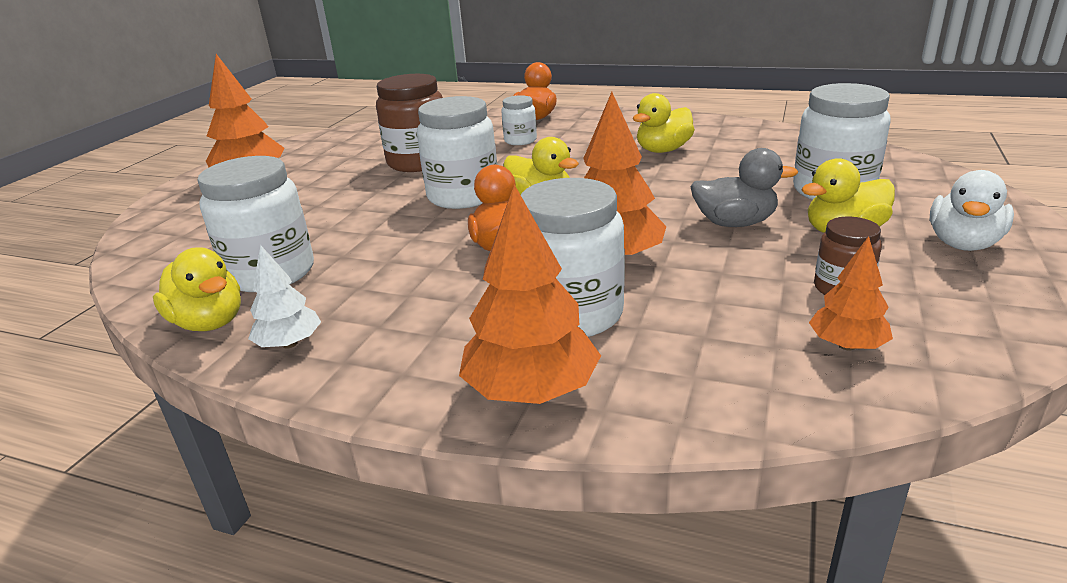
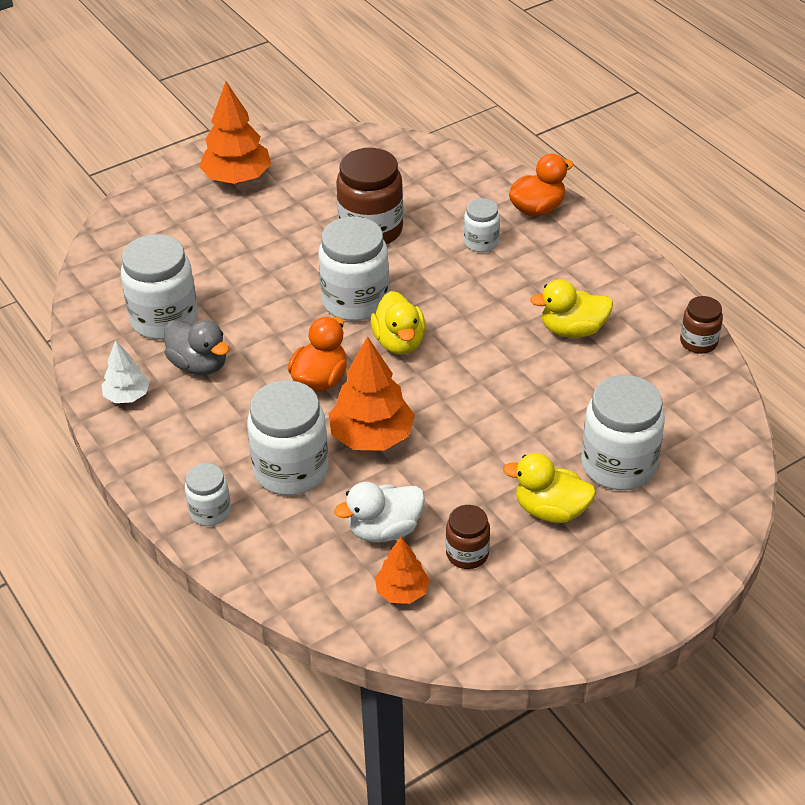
camera: 35 degrees right, 15 degrees up
yellow duck [153,247,241,331] -> none
orange tree [459,184,601,404] -> white jar [185,463,231,526]
grey duck [691,148,798,227] -> grey duck moved to [164,320,229,375]
white duck [930,170,1014,251] -> white duck moved to [334,482,425,543]
none -> brown jar [680,296,723,354]

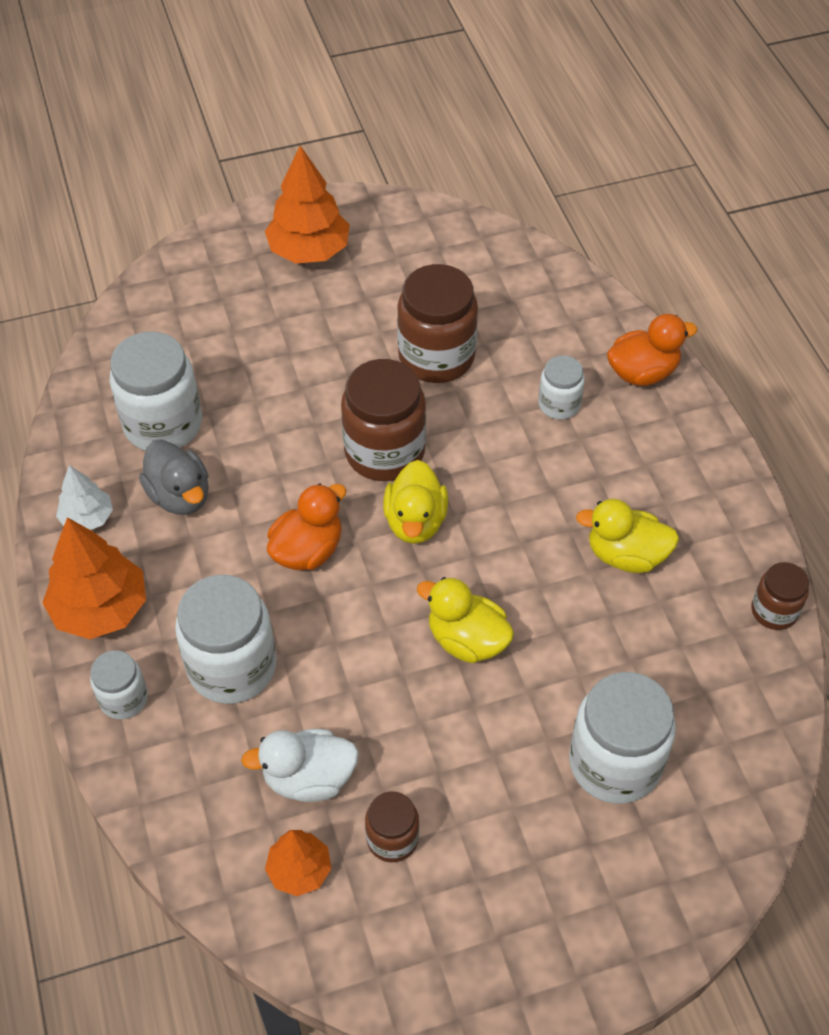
camera: 15 degrees right, 10 degrees up
white jar [318,217,389,321] -> brown jar [341,359,426,481]
orange tree [329,336,415,451] -> orange tree moved to [42,517,146,639]
yellow duck [503,453,596,523] -> yellow duck moved to [417,577,514,663]

